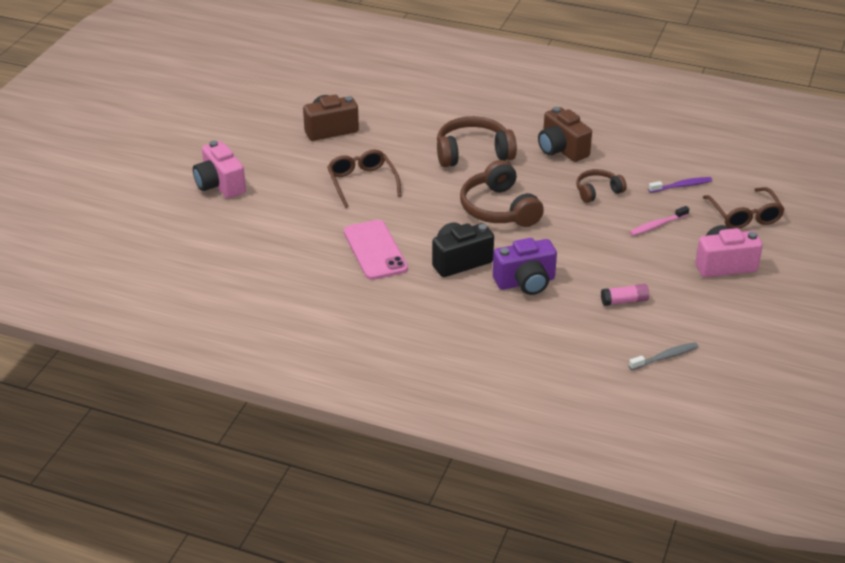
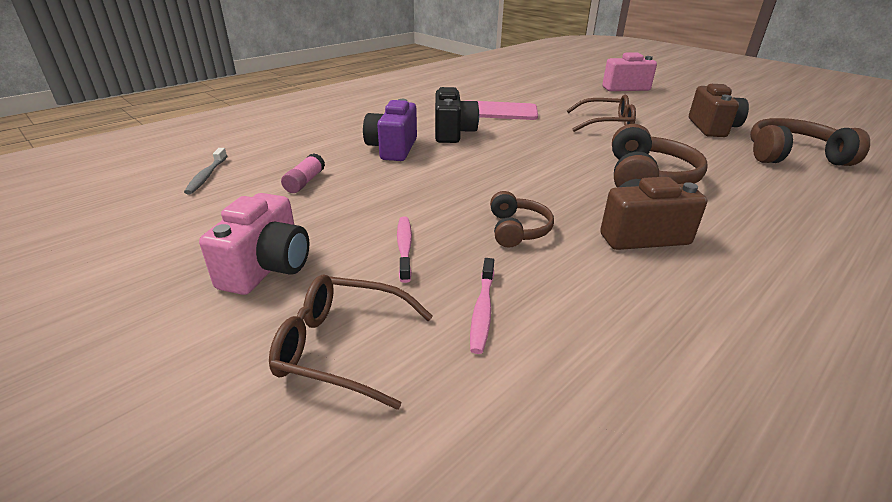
camera: 115 degrees right, 5 degrees down
brown headphones [460,160,544,227] -> brown headphones moved to [750,118,870,166]
purple toothbrush [648,177,712,193] -> pink toothbrush [470,258,494,354]

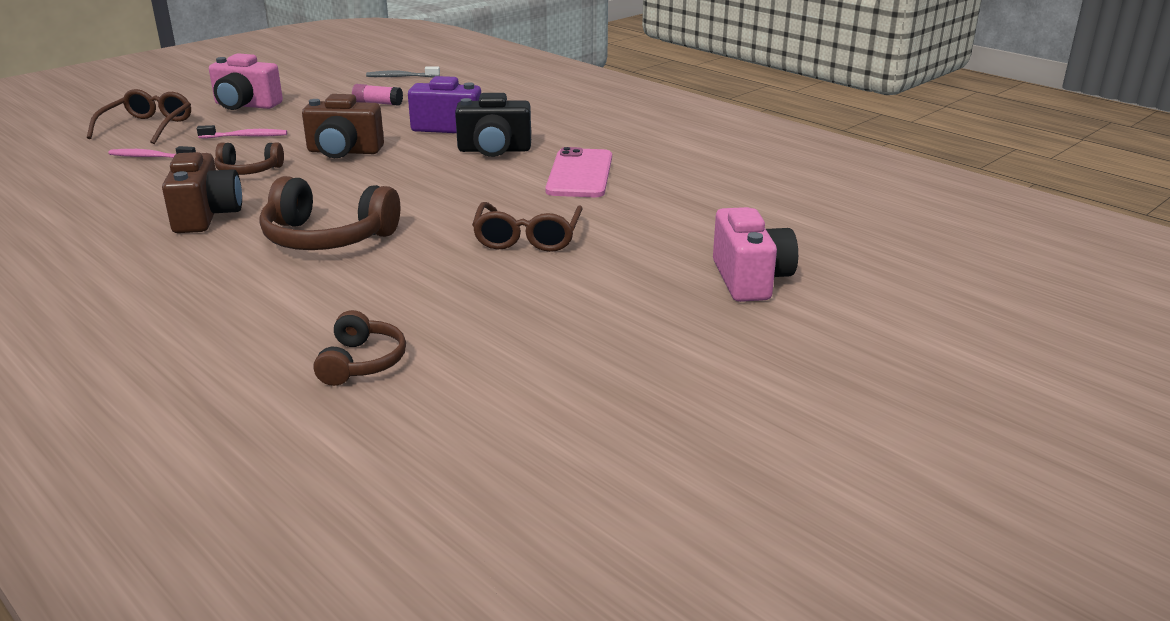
camera: 90 degrees right, 5 degrees down
brown camera [689,84,749,137] -> brown camera moved to [302,94,384,158]
brown headphones [750,118,870,166] -> brown headphones [313,310,406,386], size x0.58

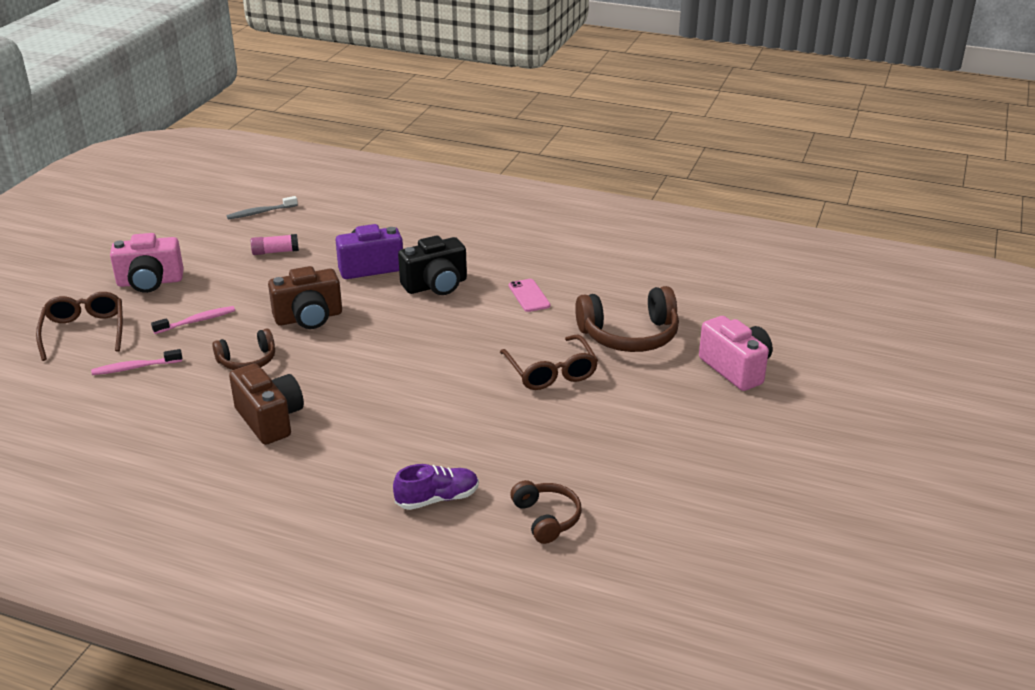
camera: 25 degrees left, 5 degrees up
brown headphones [259,176,400,250] -> brown headphones moved to [575,286,679,352]
pink phone [545,147,612,197] -> pink phone [509,279,550,312], size x0.57
none -> purple shoe [393,464,479,510]

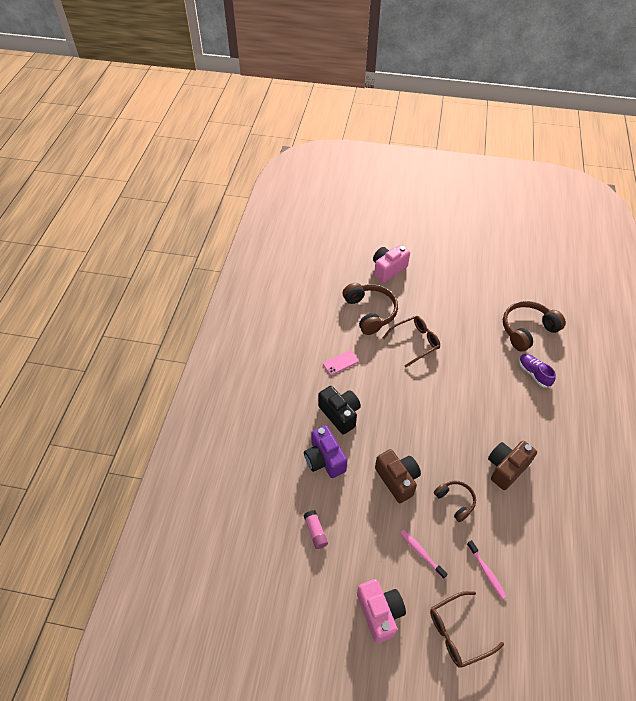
camera: 100 degrees left, 20 degrees up
grey toothbrush [227,196,298,219] -> none
brown headphones [510,480,582,544] -> brown headphones [503,301,566,351], size x1.73

